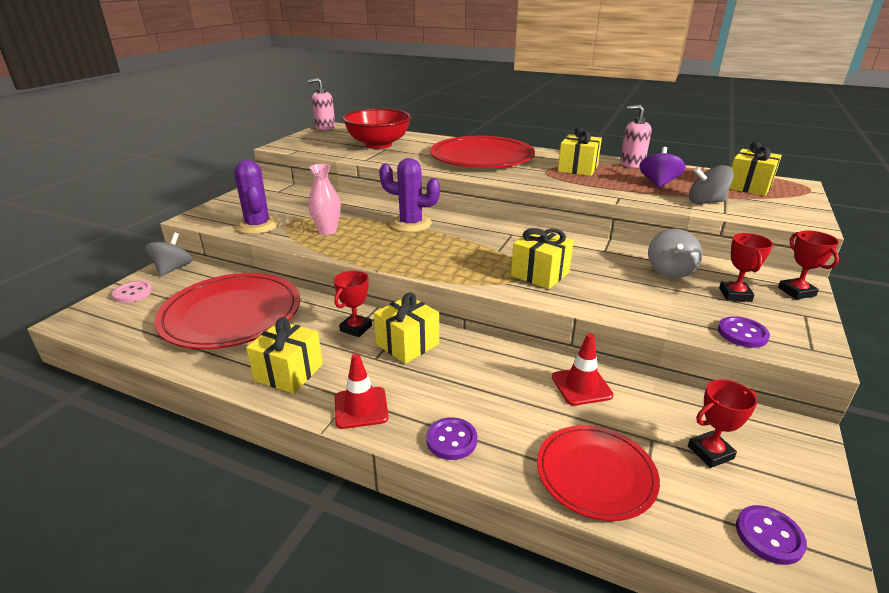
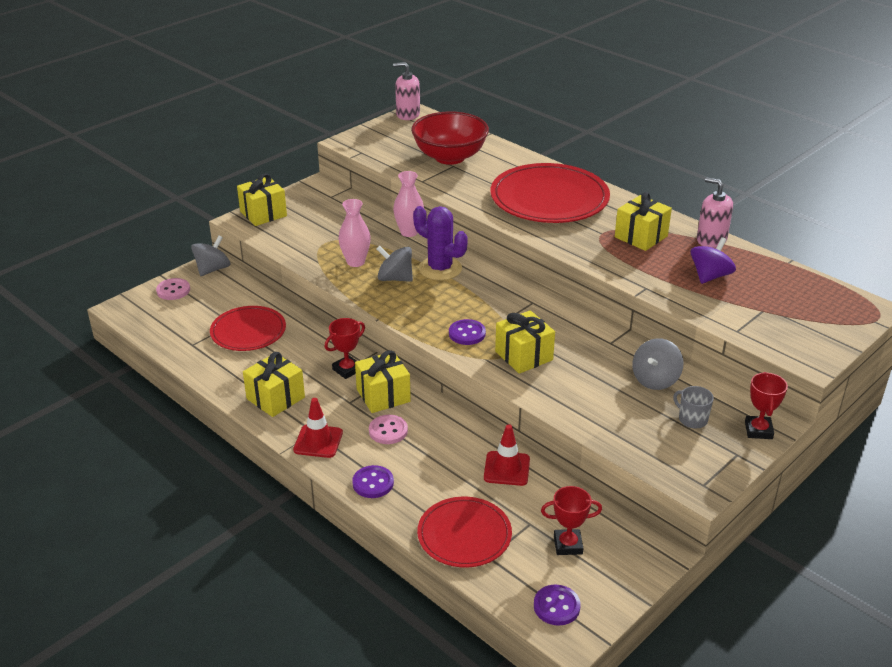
camera: 20 degrees right, 5 degrees up
red plate [154,273,300,349] -> red plate [210,306,286,351], size x0.60
purple cactus [234,160,279,234] -> none
grey spinning top [689,165,734,204] -> grey spinning top moved to [377,246,413,282]
purple button [718,316,770,348] -> purple button moved to [449,319,486,345]
red trophy [719,233,773,302] -> grey mug [673,386,714,429]
yellow gift [729,142,782,196] -> yellow gift moved to [237,173,287,226]
none -> pink button [369,415,408,444]
none -> pink vase [393,171,424,237]

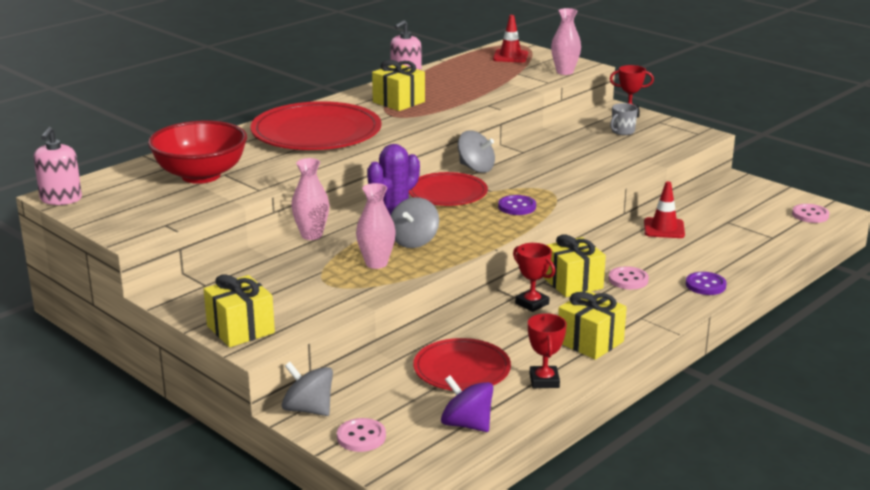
camera: 90 degrees left, 10 degrees down
red traffic cone [293,398,343,458] -> red traffic cone moved to [493,15,528,63]
red plate [417,497,512,568] -> red plate moved to [409,172,488,206]
yellow gift [495,310,555,374] -> none
purple button [534,585,581,626] -> pink button [792,204,829,223]
red trophy [541,486,602,555] -> red trophy moved to [528,313,567,388]
grey spinning top [632,338,683,390] -> grey spinning top moved to [458,131,495,173]
purple spinning top [690,237,736,284] -> purple spinning top moved to [441,375,493,432]
none -> pink vase [551,8,581,75]

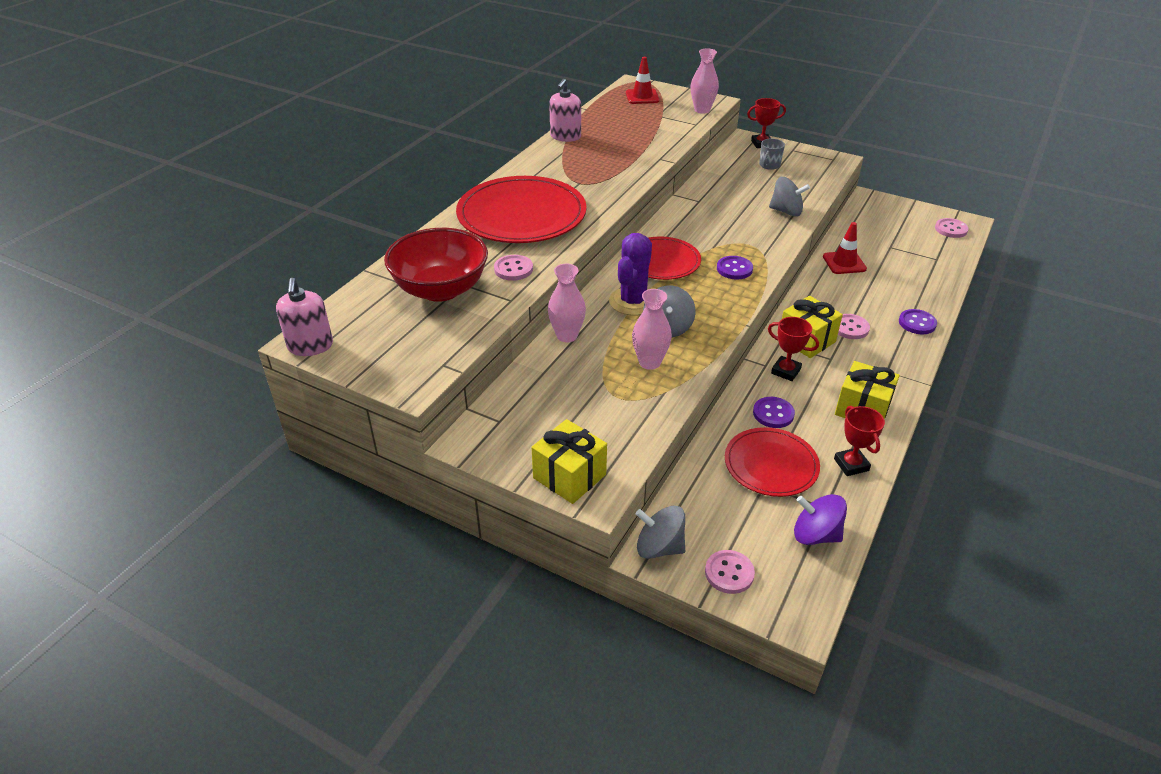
camera: 15 degrees left, 15 degrees up
yellow gift [372,60,425,111] -> none
grey spinning top [458,131,495,173] -> grey spinning top moved to [769,177,810,217]
none -> pink button [494,255,533,281]
none -> purple button [753,397,795,428]

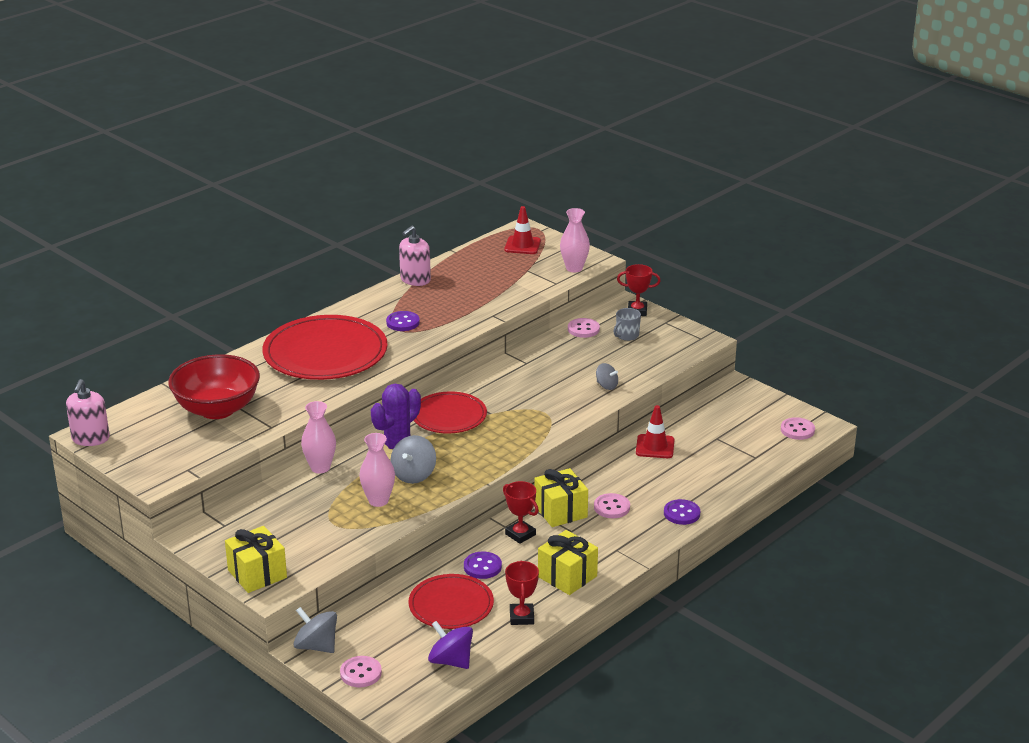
camera: 15 degrees right, 10 degrees down
pink button [494,255,533,281] -> pink button moved to [568,318,600,338]
purple button [717,256,753,280] -> purple button moved to [386,311,420,331]
grey spinning top [769,177,810,217] -> grey spinning top [596,363,618,390], size x0.63

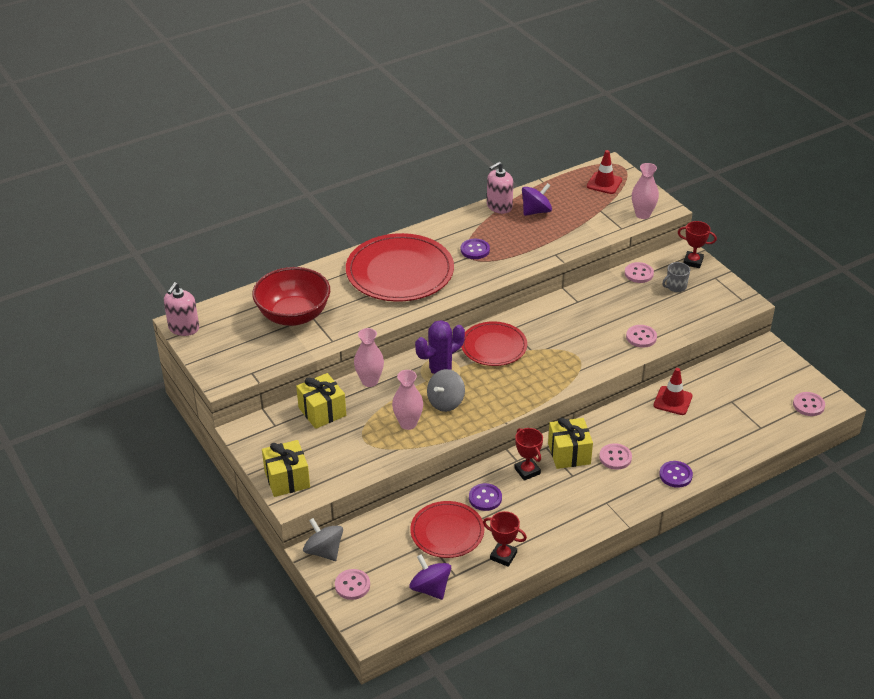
camera: 15 degrees right, 10 degrees up
red trophy [505,560,539,625] -> red trophy turned 75 degrees counterclockwise [483,511,527,567]
yellow gift [538,530,598,595] -> yellow gift moved to [296,373,346,429]
grey spinning top [596,363,618,390] -> pink button [626,325,657,348]
none -> purple spinning top [522,183,552,216]

